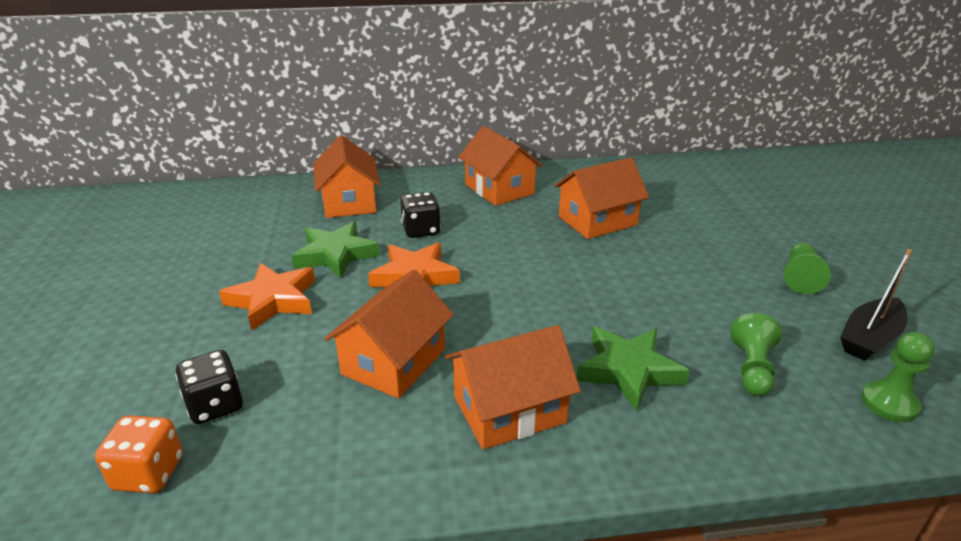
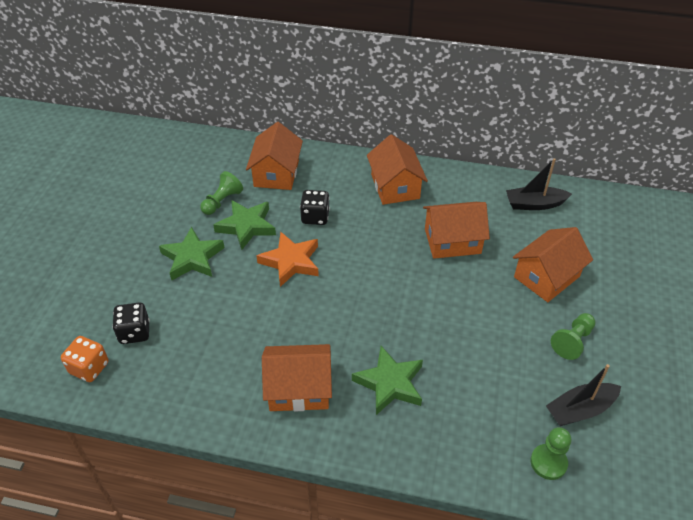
camera: 20 degrees right, 15 degrees up
orange star [219,263,315,330] -> green star [159,227,224,280]
orange house [325,270,454,399] -> orange house moved to [513,227,593,302]
green pawn [730,313,782,397] -> green pawn moved to [200,171,243,215]
none -> black boat [506,158,572,210]

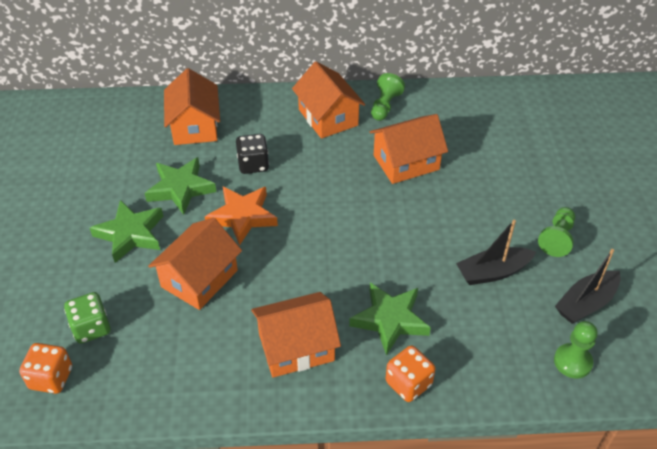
camera: 15 degrees left, 0 degrees up
black dice [112,302,150,344] -> green dice [64,292,110,344]
green pawn [200,171,243,215] -> green pawn moved to [371,73,405,121]
black boat [506,158,572,210] -> black boat moved to [456,220,536,285]
orange house [513,227,593,302] -> orange house moved to [148,218,242,310]
none -> orange dice [385,346,435,402]

